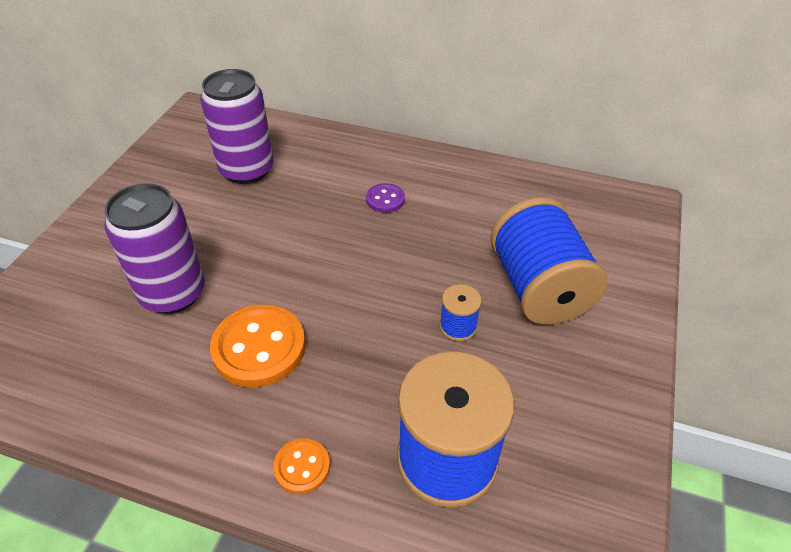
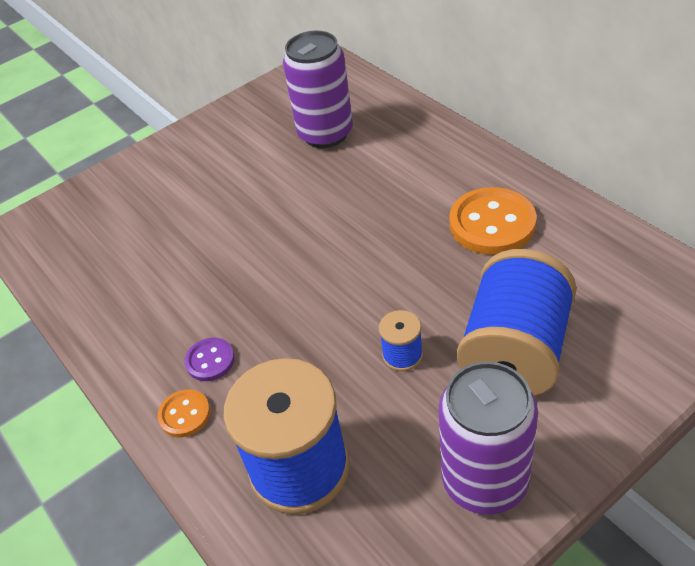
camera: 40 degrees right, 0 degrees up
purple can [105,183,205,314] -> purple can moved to [438,362,538,515]
orange button [210,305,306,387] -> orange button moved to [449,187,536,255]
purple button [366,183,405,213] -> purple button moved to [185,338,235,381]

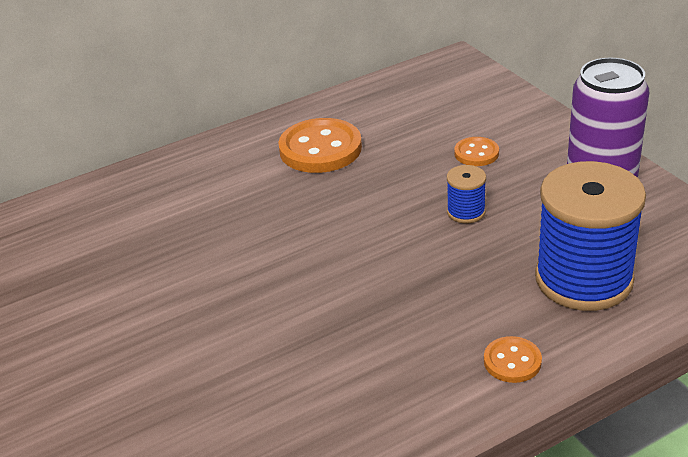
camera: 85 degrees left, 10 degrees down
purple button [185,338,235,381] -> none
purple can [283,31,353,148] -> none
blue spool [457,249,577,396] -> orange button [454,137,499,166]

